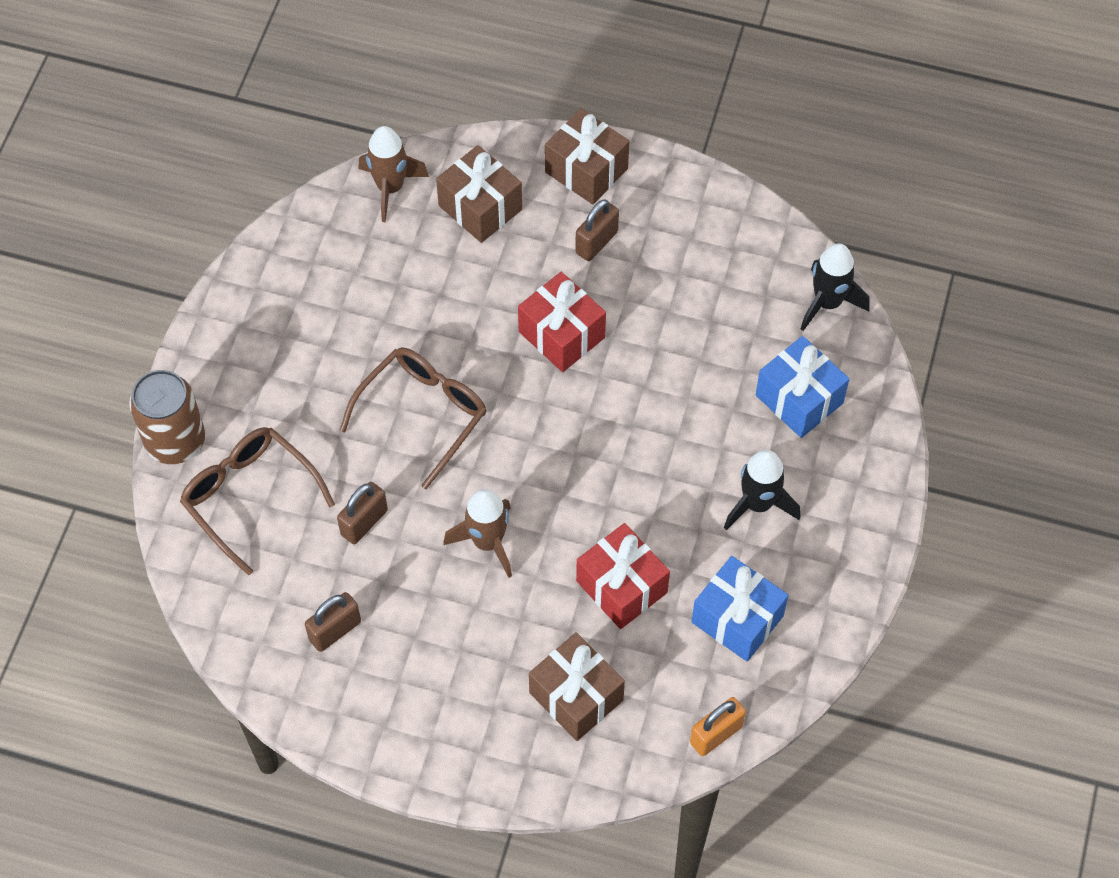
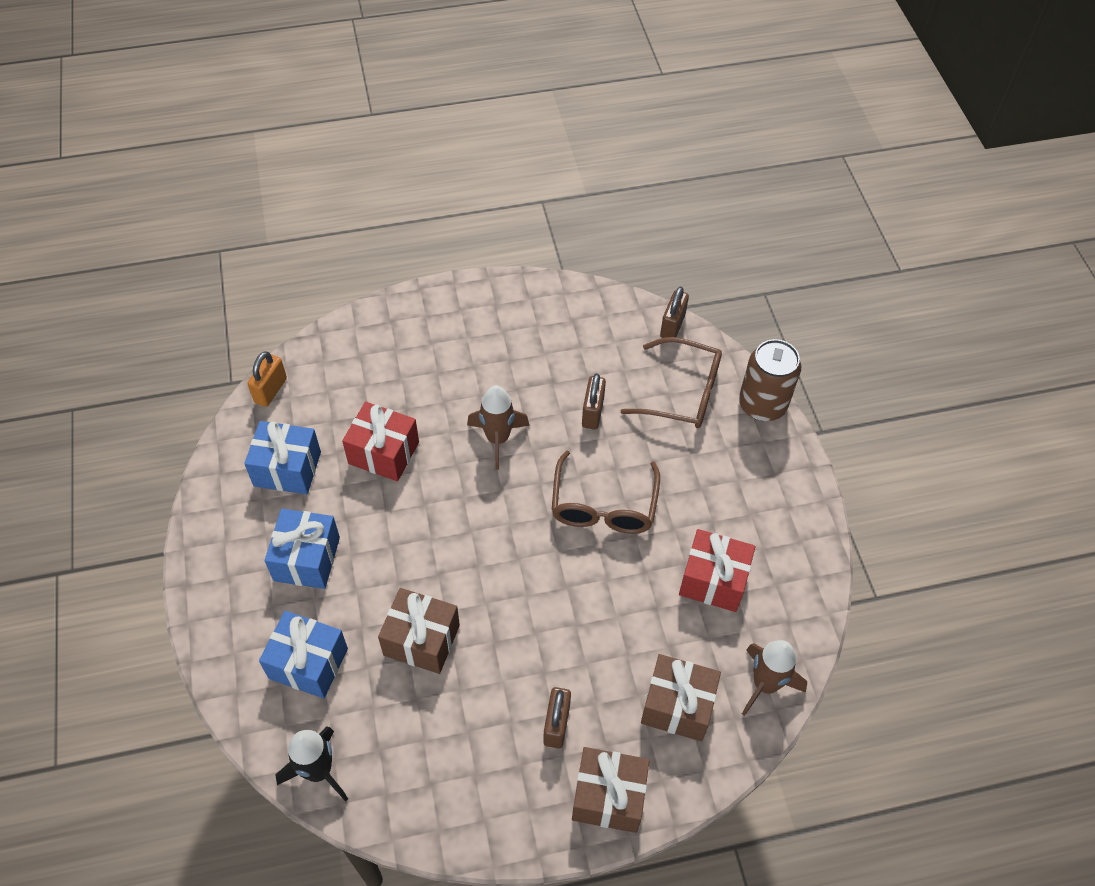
camera: 150 degrees right, 5 degrees down
brown padlock [305,592,361,652] -> brown padlock moved to [660,286,689,338]
red gift [518,272,606,372] -> red gift moved to [679,529,755,612]
brown gift [529,632,625,741] -> brown gift moved to [378,588,460,674]
black rocket [724,450,800,530] -> blue gift [264,509,340,589]

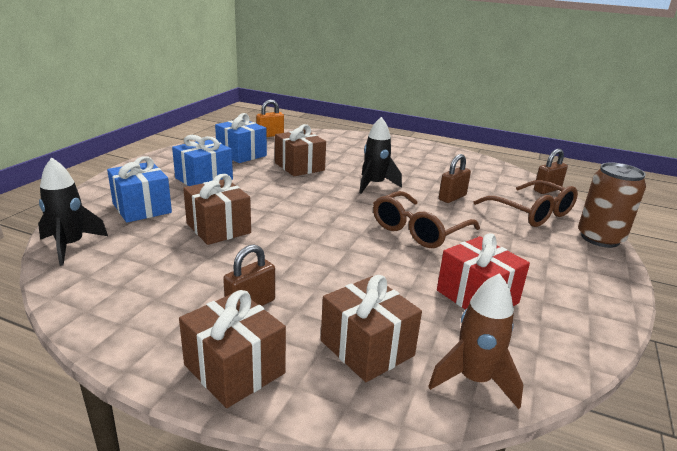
camera: 35 degrees right, 30 degrees down
red gift [342,402,419,481] -> brown gift [275,124,326,176]
brown rocket [467,386,529,470] -> black rocket [359,117,402,194]

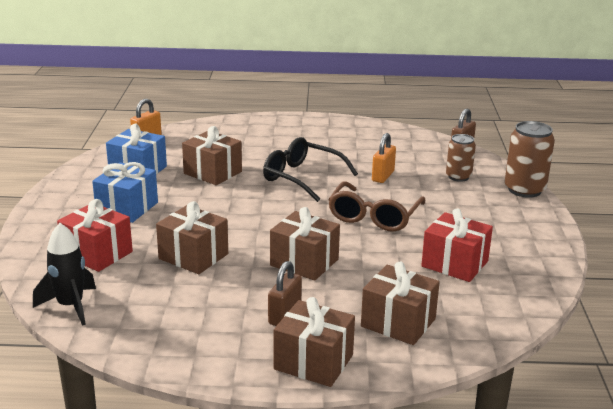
camera: 20 degrees left, 0 degrees up
blue gift [107,156,172,223] -> red gift [57,199,133,272]
black rocket [359,117,402,194] -> black glasses [263,137,358,202]
brown rocket [428,273,523,409] -> none
brown padlock [439,154,471,203] -> orange padlock [372,133,396,183]
brown glasses [474,180,578,227] -> brown can [446,134,476,182]
none -> brown gift [270,207,340,281]

